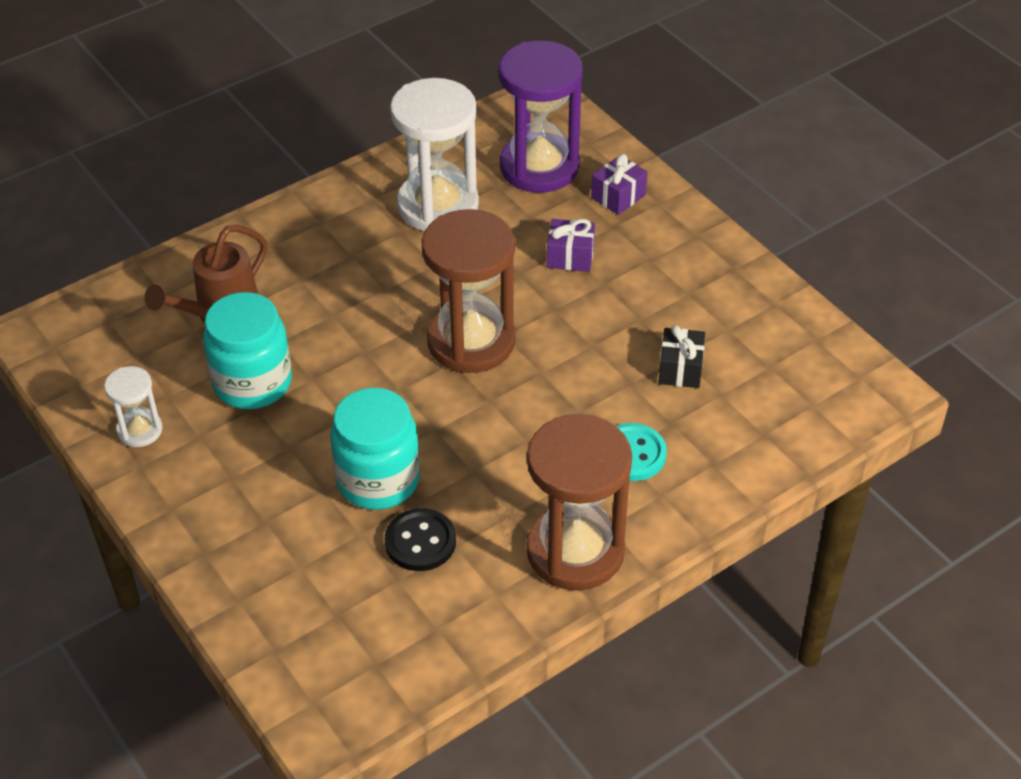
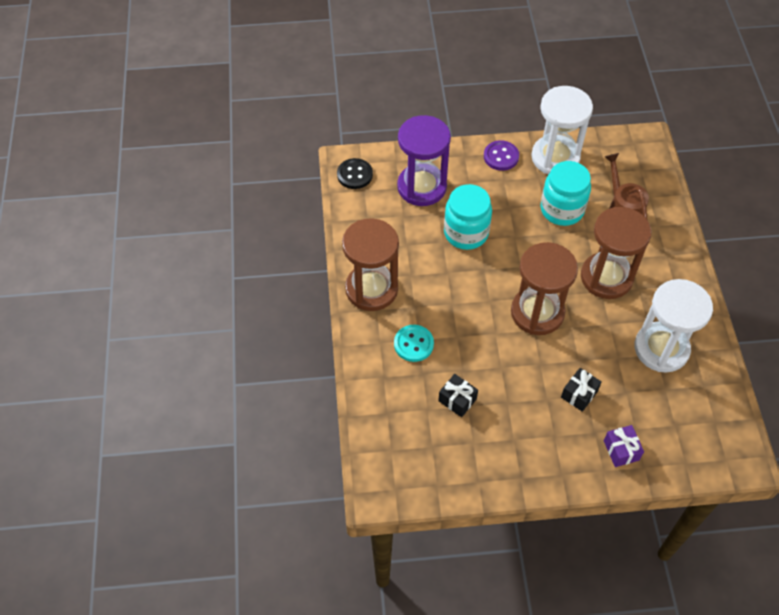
camera: 120 degrees right, 10 degrees up
white hourglass [104,366,162,447] -> white hourglass [531,86,593,175], size x2.04
black button [385,508,456,571] -> black button moved to [337,158,373,189]
purple hourglass [499,40,583,193] -> purple hourglass moved to [397,115,451,206]
purple gift [547,219,595,272] -> black gift [561,368,602,412]
none -> purple button [484,140,519,171]
none -> brown hourglass [581,207,652,299]

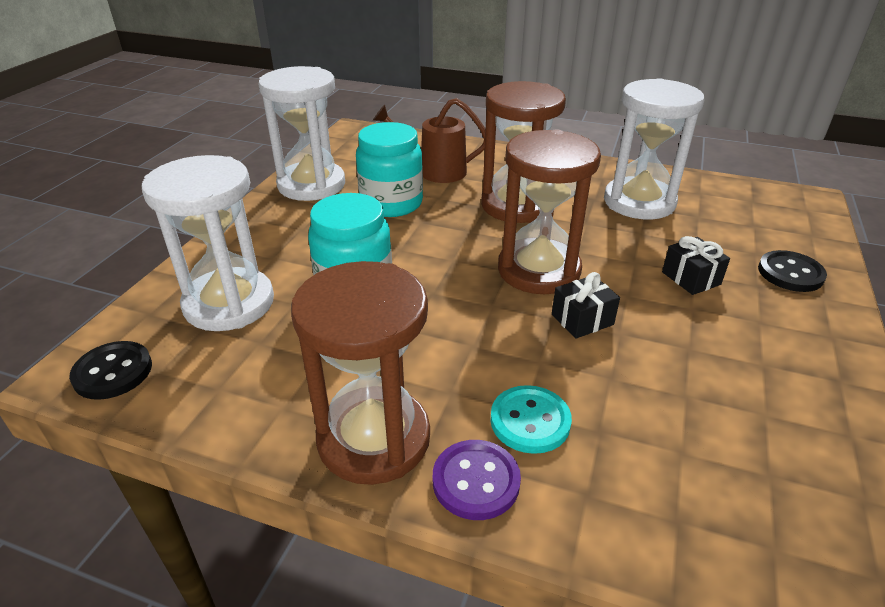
camera: 65 degrees left, 20 degrees down
purple hourglass [397,115,451,206] -> white hourglass [142,155,274,331]
black gift [438,374,478,417] -> black gift moved to [552,272,620,339]
purple button [484,140,519,171] -> purple button moved to [433,440,521,520]
purple gift [604,425,644,467] -> black button [758,250,827,292]

